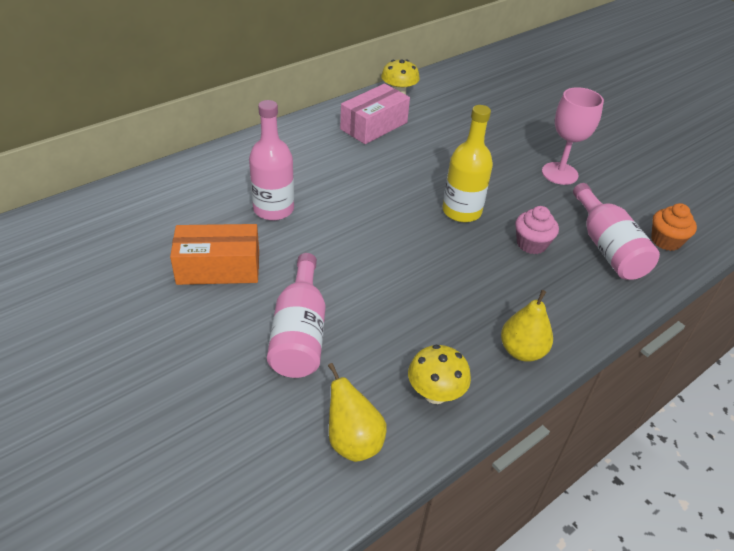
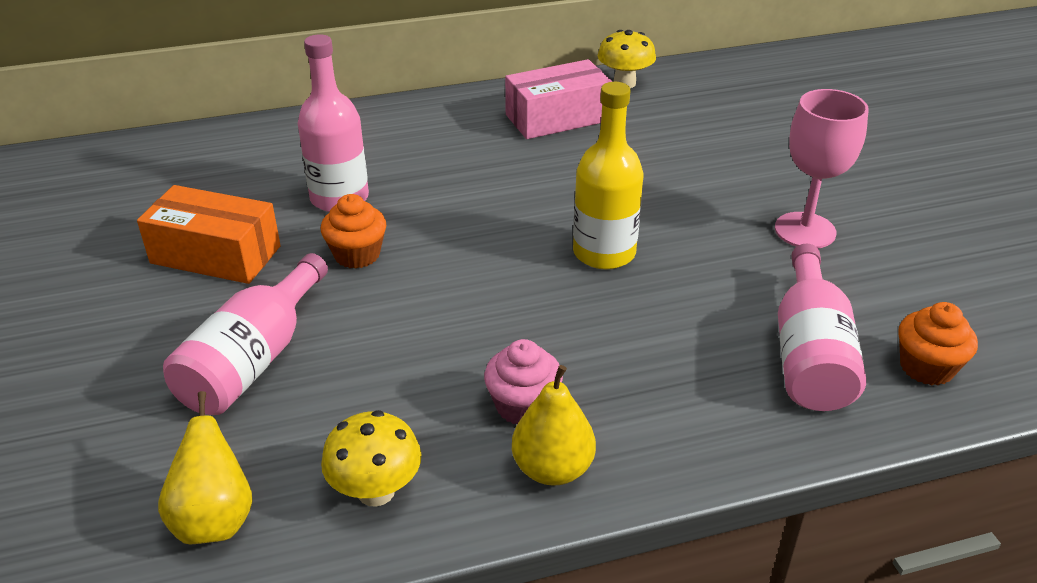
camera: 25 degrees right, 5 degrees down
pink cupcake [515,206,559,254] -> pink cupcake moved to [484,339,563,424]
none -> orange cupcake [321,194,386,269]

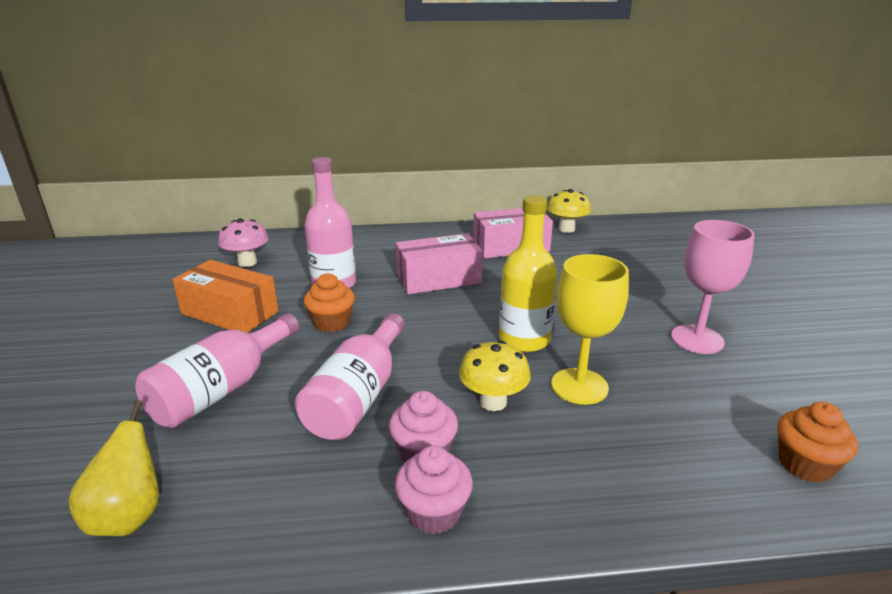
camera: 10 degrees right, 10 degrees down
yellow mushroom [321,410,421,507] -> yellow mushroom moved to [459,340,531,411]
yellow pear [512,365,596,486] -> pink cupcake [395,446,473,534]
pink bottle [778,244,866,411] -> pink bottle moved to [295,313,405,440]
none -> pink mushroom [218,218,269,267]
none -> pink box [396,233,483,294]
none -> yellow goblet [551,254,629,405]

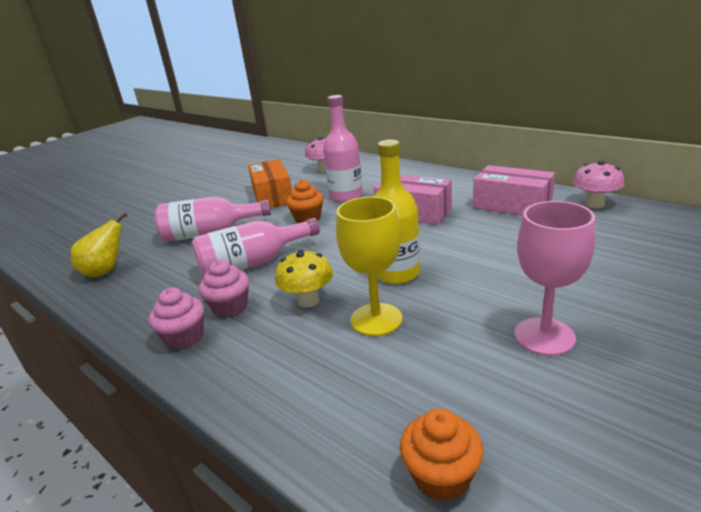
camera: 50 degrees right, 0 degrees up
yellow mushroom [547,189,591,233] -> pink mushroom [573,161,625,208]

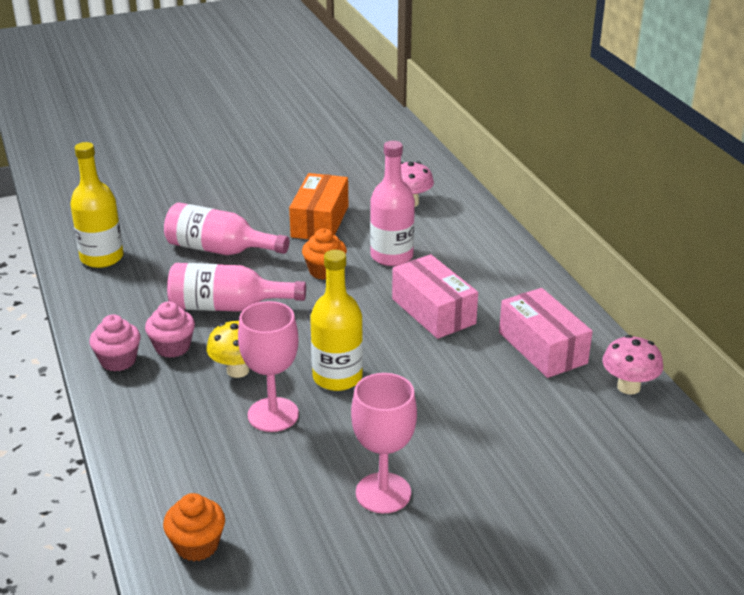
camera: 25 degrees right, 5 degrees up
yellow pear [70,213,128,277] -> yellow bottle [70,142,123,268]
yellow goblet [336,197,402,336] -> pink goblet [238,301,299,432]

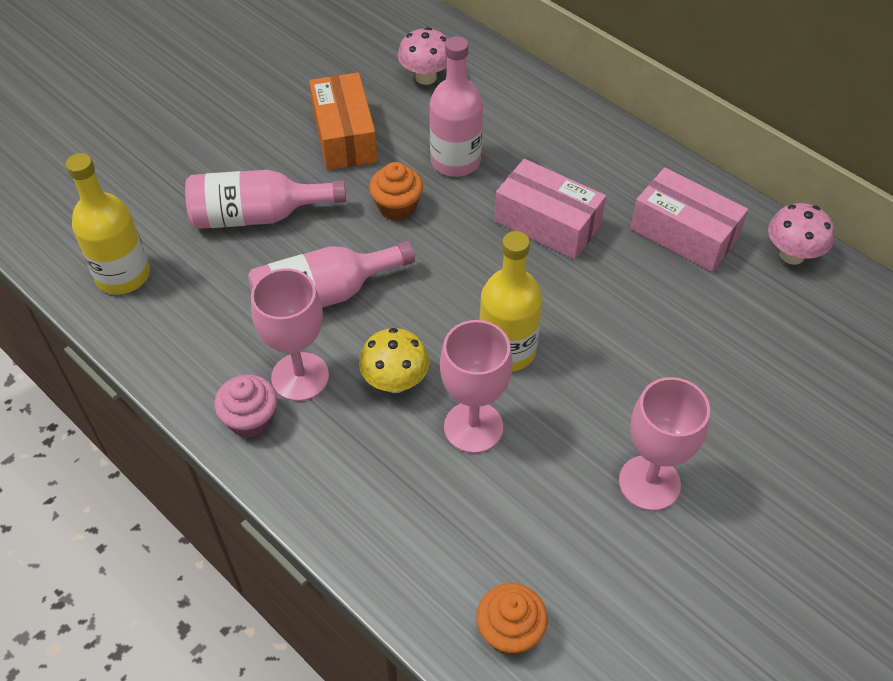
camera: 25 degrees left, 20 degrees up
pink cupcake [145,301,195,358] -> pink goblet [251,268,329,401]

